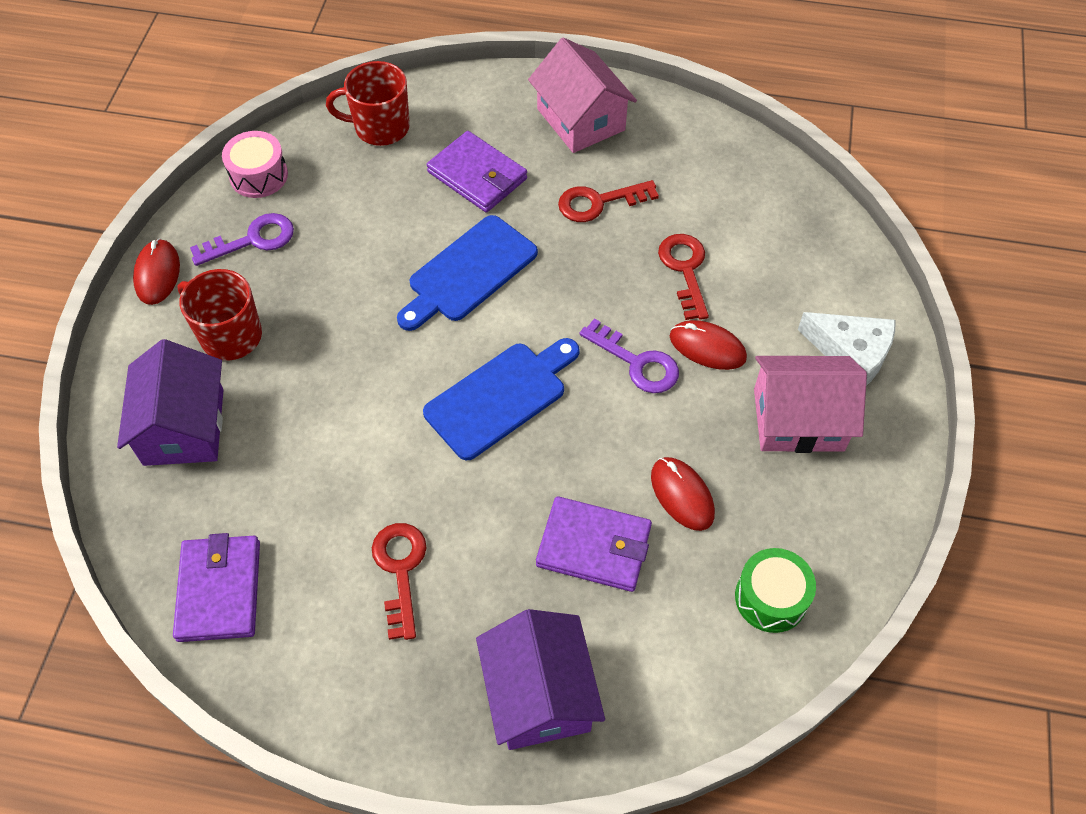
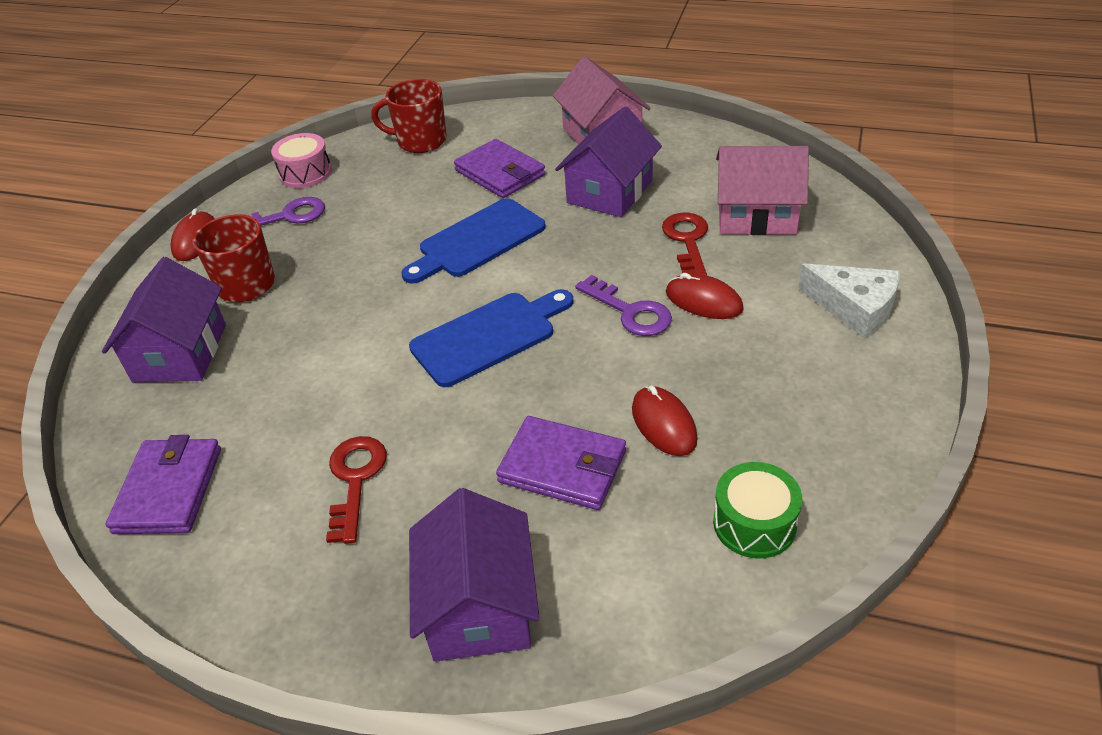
camera: 10 degrees right, 15 degrees down
red key [558,180,659,222] -> purple house [555,106,662,217]
pink house [754,356,867,453] -> pink house moved to [716,146,809,235]

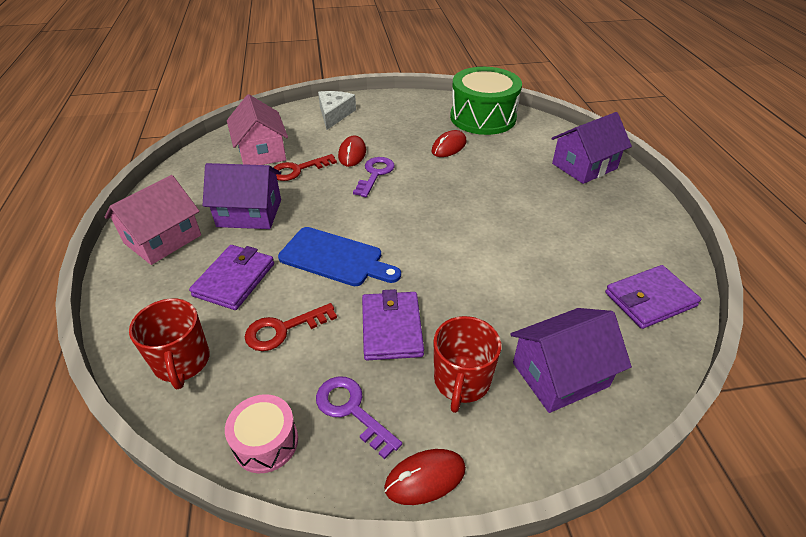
camera: 120 degrees left, 0 degrees up
red key [326,436,387,544] -> red key moved to [245,303,337,351]
blue cutting board [409,289,573,387] -> none
purple wallet [496,416,626,510] -> purple wallet moved to [362,289,424,360]
green drum [713,462,802,559] -> green drum [450,67,522,135], size x1.93

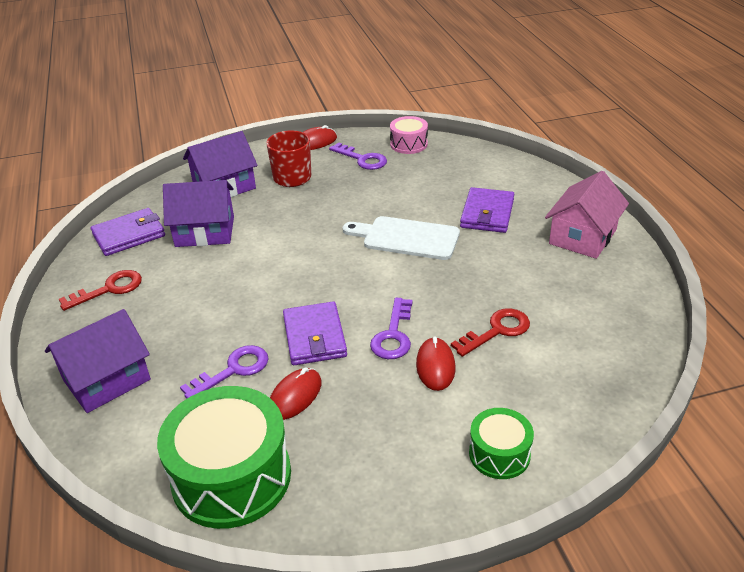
camera: 175 degrees right, 5 degrees down
red mug [129,298,210,389] -> none
purple house [203,163,281,229] -> purple house moved to [163,180,234,247]
pink house [227,94,288,165] -> none
red key [245,303,337,351] -> red key moved to [59,270,142,311]
blue cutting board [278,227,401,286] -> white cutting board [343,216,460,260]
white cheese [318,91,356,130] -> green drum [469,408,534,479]
purple wallet [362,289,424,360] -> purple wallet moved to [283,302,347,365]
none -> purple key [180,345,268,398]

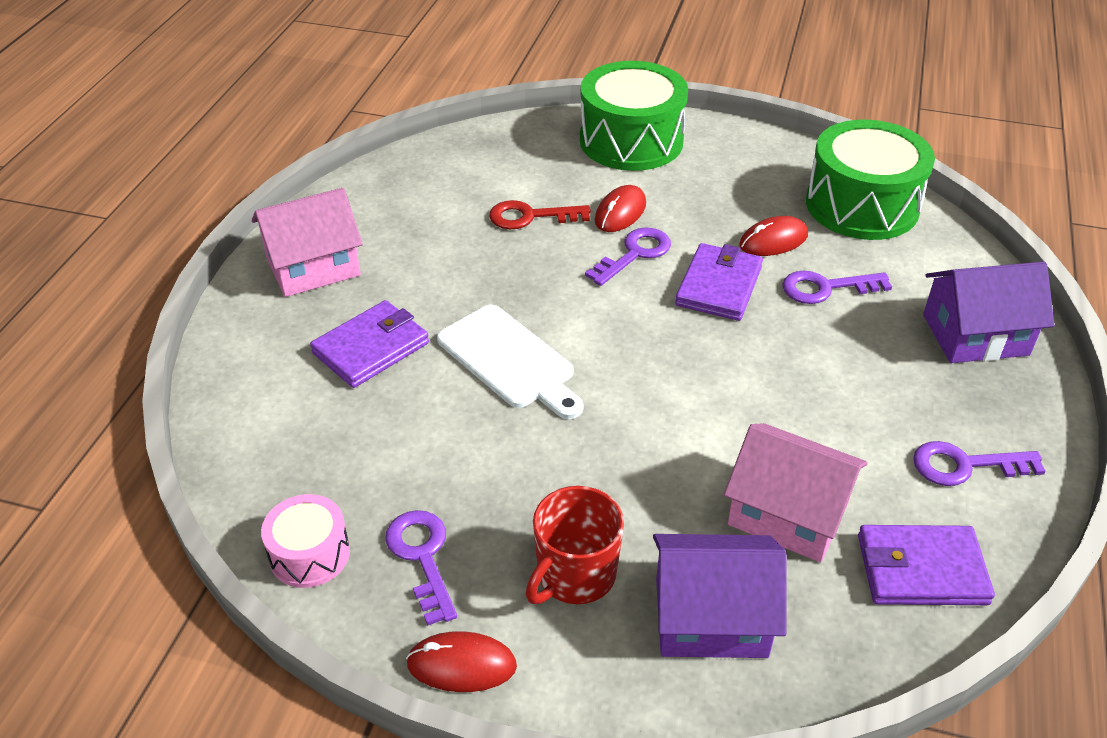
camera: 150 degrees left, 5 degrees up
red key [59,270,142,311] -> purple key [913,441,1046,486]
purple house [163,180,234,247] -> pink house [724,423,868,562]
green drum [469,408,534,479] -> green drum [580,61,688,171], size x1.93

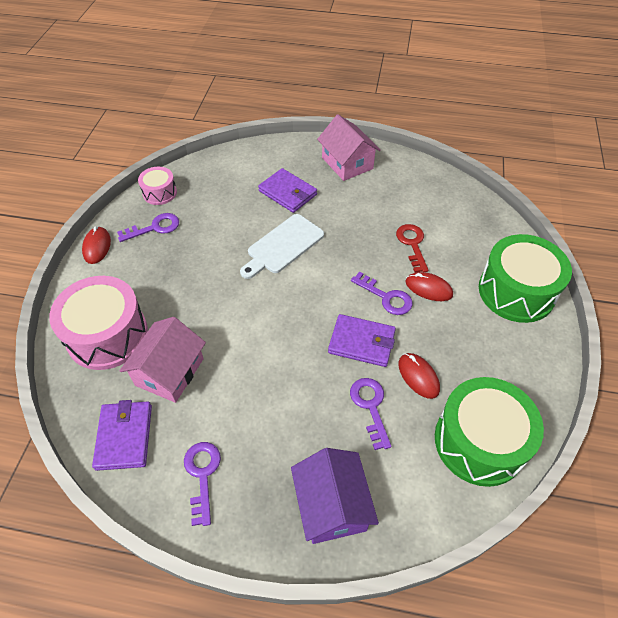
camera: 85 degrees right, 10 degrees up
red mug [525,486,624,604] -> none
purple house [653,534,787,658] -> pink drum [49,276,148,370]

